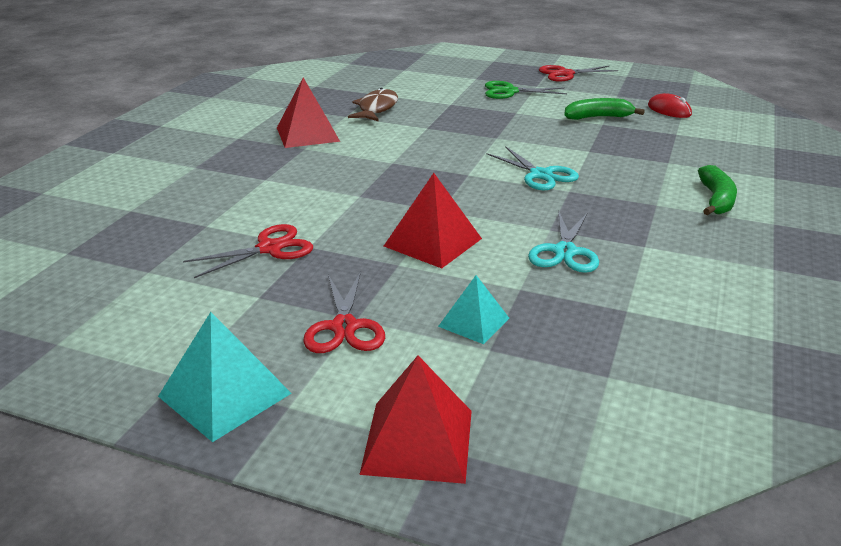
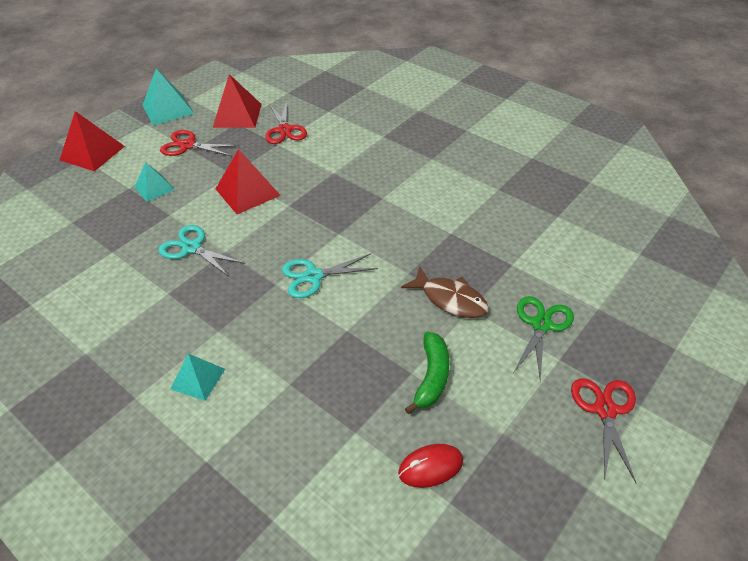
camera: 110 degrees right, 15 degrees up
red pyramid [277,77,340,148] -> red pyramid moved to [213,74,262,128]
brown fish [348,88,398,121] -> brown fish moved to [401,267,489,318]
green banana [698,165,737,215] -> turquoise pyramid [171,354,225,401]

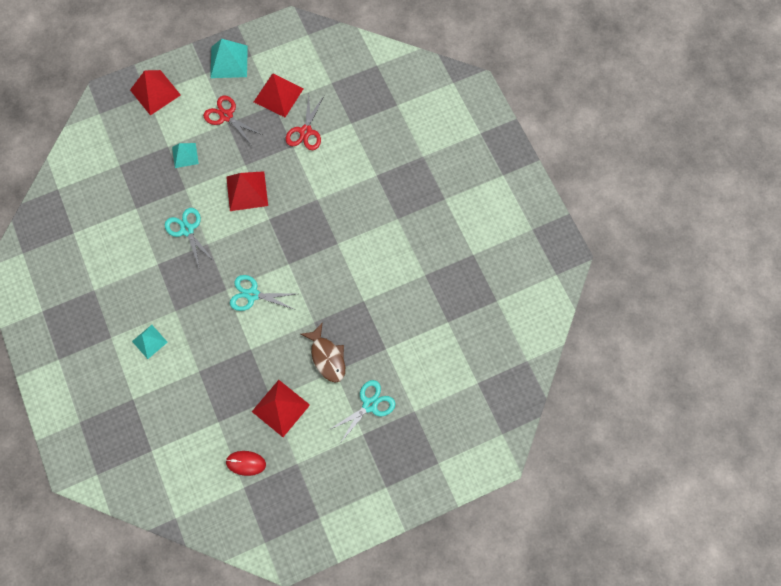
camera: 25 degrees right, 25 degrees up
green banana [405,332,450,414] -> red pyramid [252,380,310,437]
green scissors [513,296,574,382] -> turquoise scissors [329,380,395,442]
red scissors [571,378,636,483] -> none

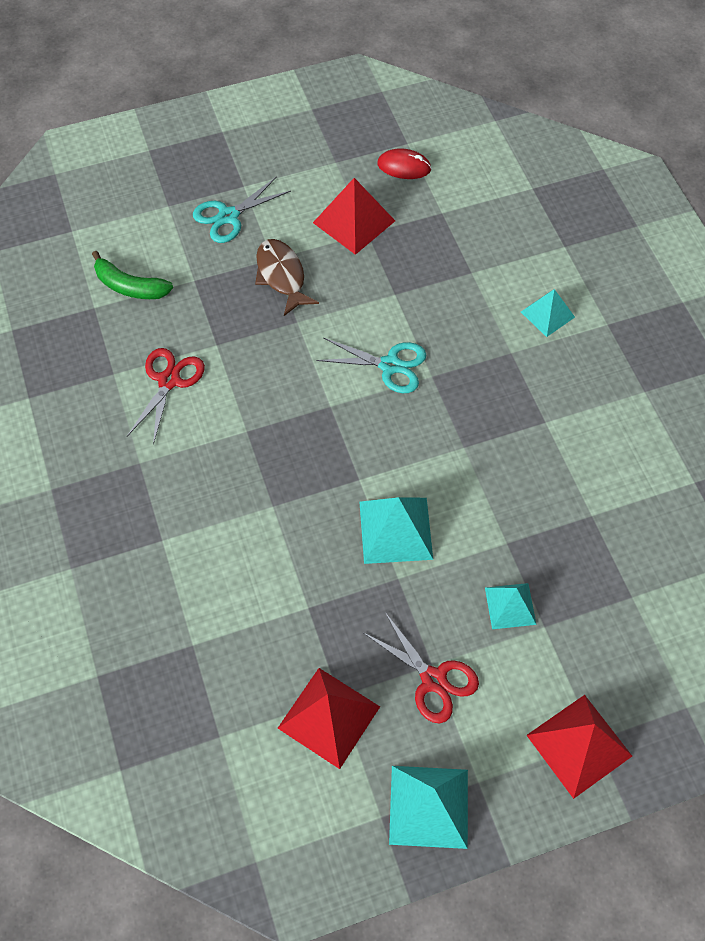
camera: 175 degrees left, 10 degrees down
turquoise scissors [165,208,215,270] -> none
red pyramid [226,171,268,211] -> turquoise pyramid [359,497,433,564]
red scissors [286,95,324,150] -> red scissors moved to [127,348,205,445]
none -> green banana [92,251,173,299]

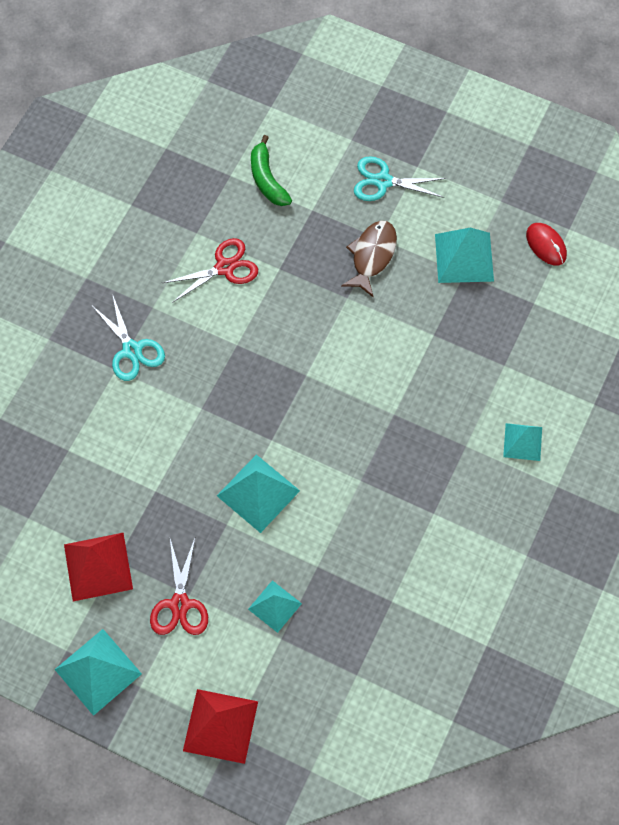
camera: 45 degrees right, 5 degrees up
red pyramid [313,178,395,255] -> turquoise pyramid [435,228,494,283]
turquoise scissors [316,338,426,393] -> turquoise scissors moved to [91,296,165,381]

